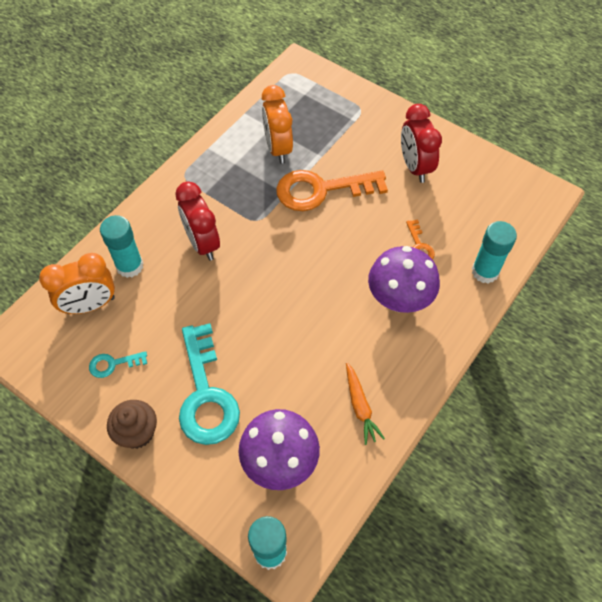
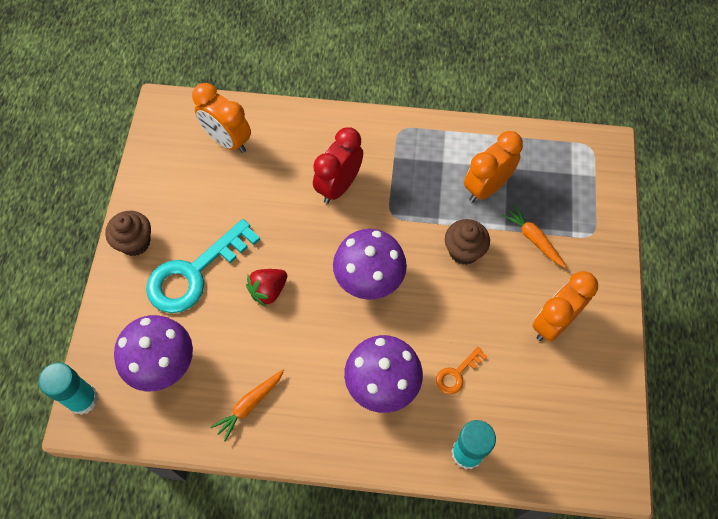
camera: 60 degrees right, 5 degrees up
turquoise key [89,351,147,378] -> none
turquoise glue stick [100,215,143,278] -> none
orange key [276,170,388,211] -> brown cupcake [445,219,490,265]
red clock [401,104,442,183] -> orange clock [532,271,598,342]
none -> red strawberry [246,269,287,308]
none -> purple mushroom [333,229,407,300]
none -> orange carrot [502,205,567,268]

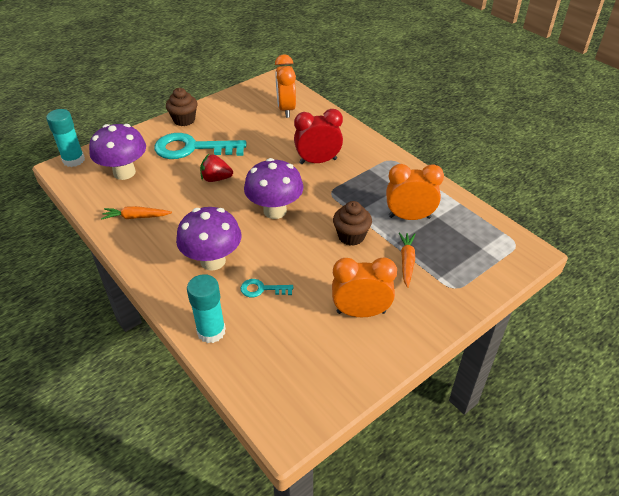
camera: 45 degrees right, 20 degrees down
orange key [436,347,487,394] -> turquoise key [240,279,293,297]

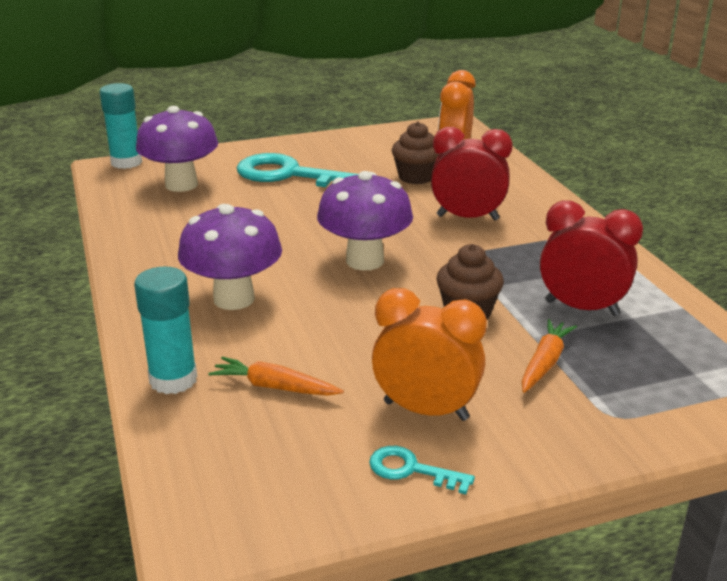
camera: 20 degrees right, 15 degrees down
orange carrot [101,206,172,220] -> orange carrot moved to [208,357,344,396]
brown cupcake [166,88,197,126] -> brown cupcake moved to [392,121,440,184]
red strawberry [200,154,233,182] -> none
turquoise key [240,279,293,297] -> turquoise key moved to [369,446,475,494]
orange clock [386,164,444,220] -> red clock [540,200,643,316]

